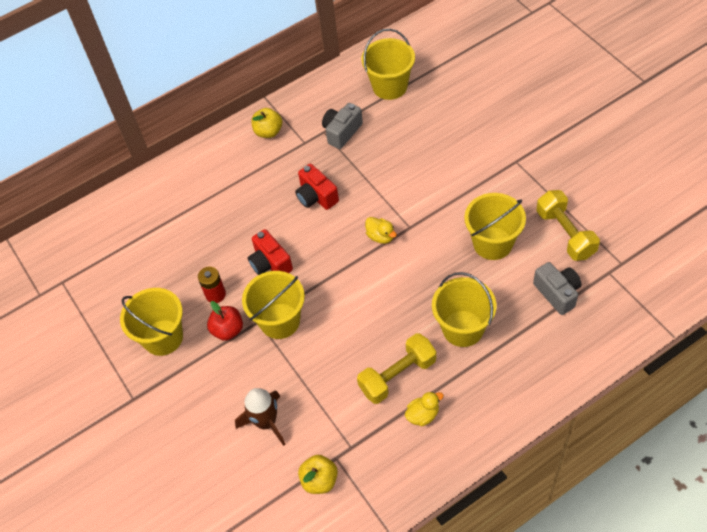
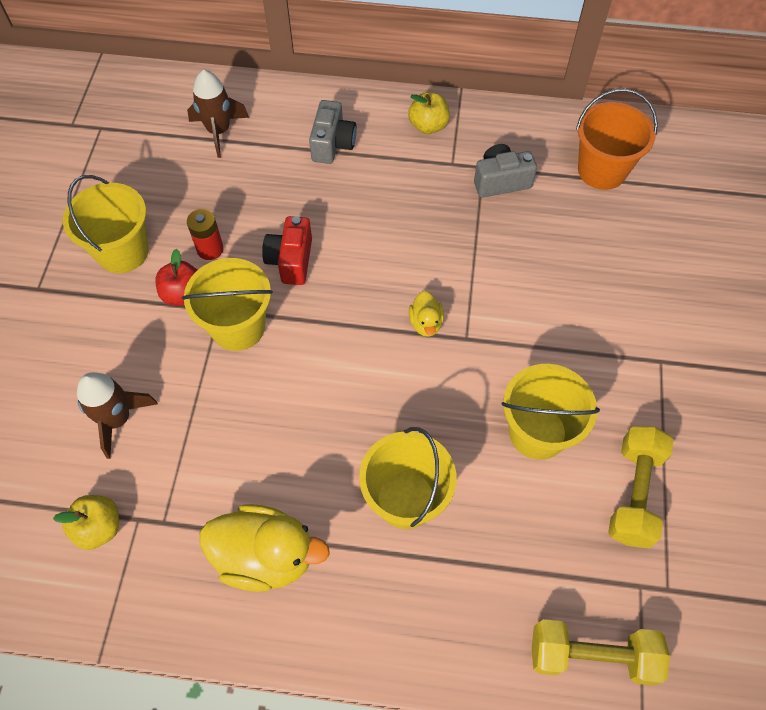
camera: 35 degrees right, 5 degrees up
red camera [295,164,339,210] -> none
yellow dumbbell [357,333,436,404] -> yellow dumbbell moved to [532,619,670,685]
yellow bucket [361,29,415,100] -> orange bucket [576,88,658,190]
yellow duck [405,391,444,426] -> yellow duck [200,504,330,592], size x2.03
grey camera [533,262,582,315] -> grey camera moved to [309,100,356,164]
none -> brown rocket [187,70,249,158]

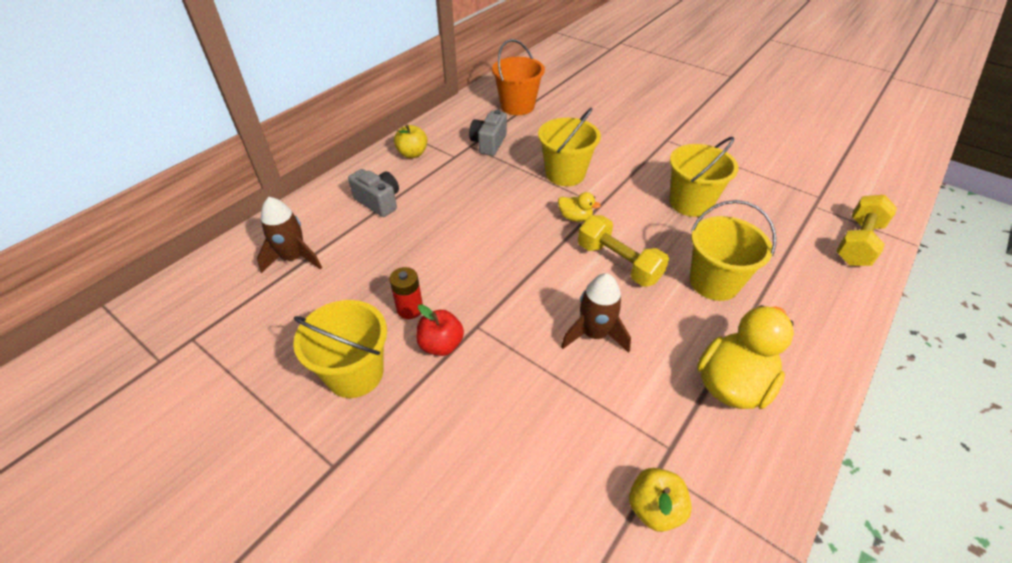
camera: 60 degrees left, 15 degrees down
brown rocket [77,372,158,459] -> brown rocket moved to [561,273,631,353]
yellow bucket [182,258,273,351] -> yellow bucket moved to [538,108,601,186]
red camera [262,216,312,285] -> none
yellow dumbbell [608,426,674,548] -> yellow dumbbell moved to [578,215,669,287]

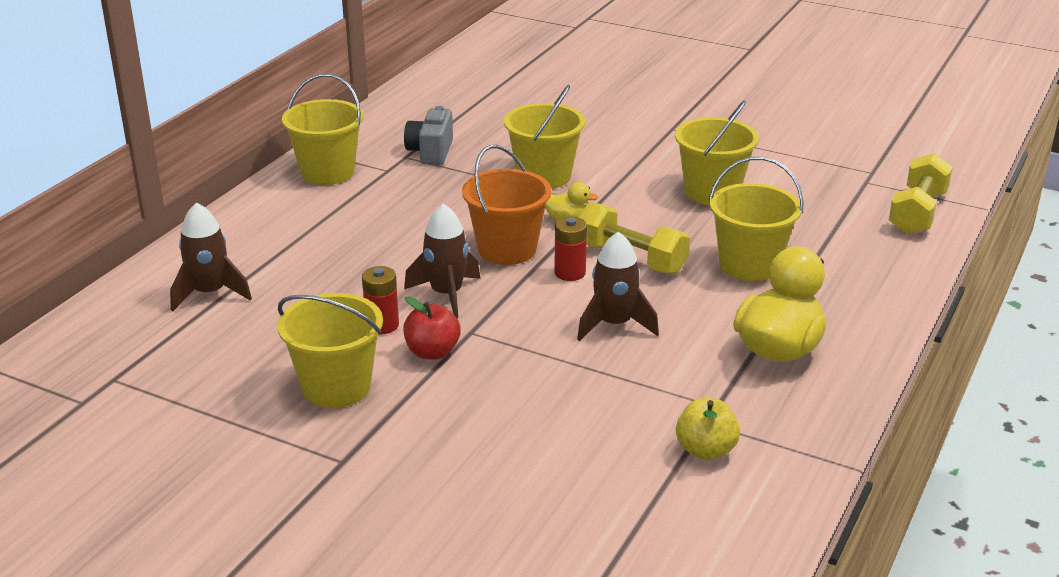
camera: 10 degrees left, 15 degrees down
grey camera [348,169,399,217] -> none
yellow apple [394,125,427,158] -> yellow bucket [282,74,363,185]
orange bucket [492,39,545,115] -> orange bucket moved to [462,145,551,265]
none -> brown rocket [404,204,480,318]
none -> red battery [554,216,587,281]

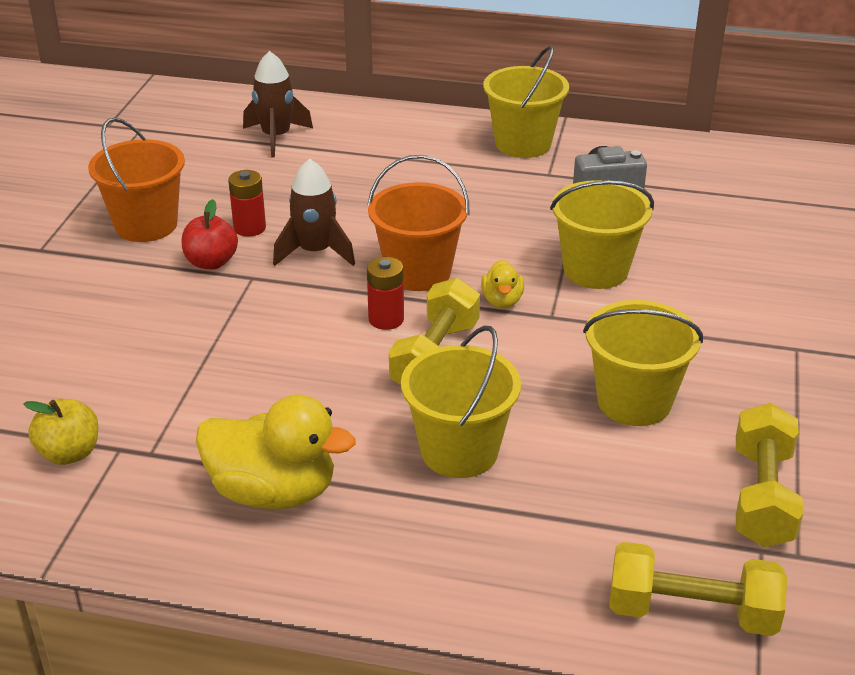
camera: 75 degrees right, 5 degrees up
yellow bucket [277,293,383,408] -> orange bucket [88,117,185,242]
brown rocket [577,232,659,341] -> none
none -> yellow dumbbell [736,403,803,547]

